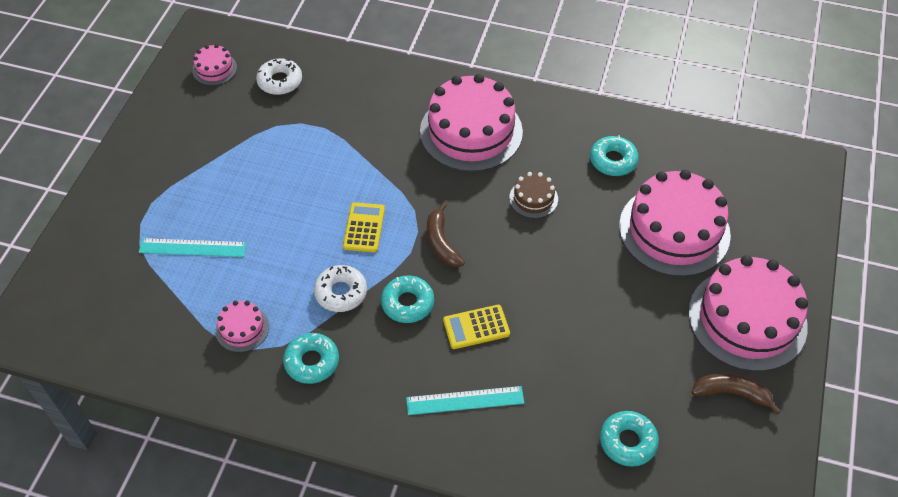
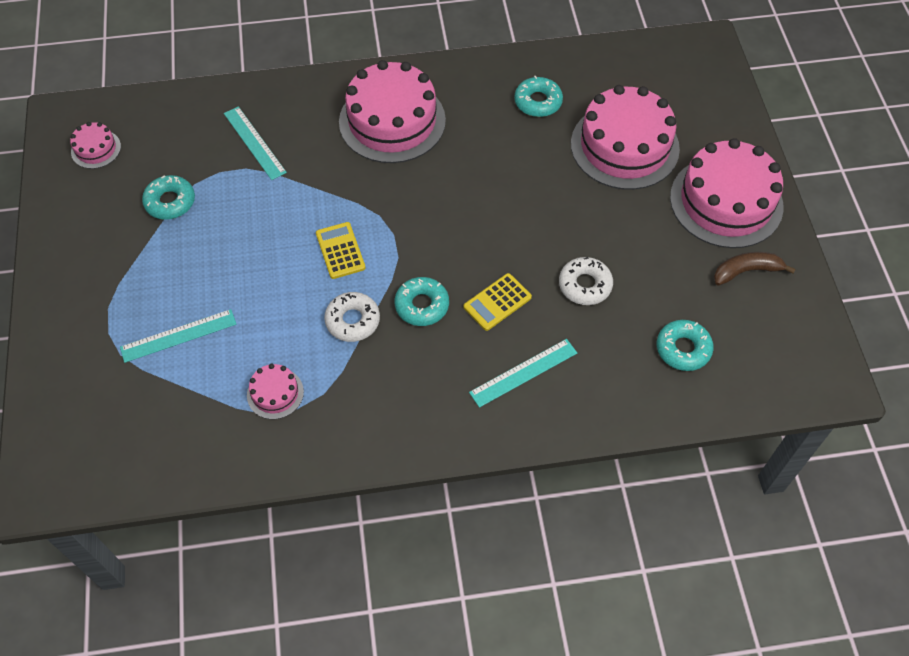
camera: 25 degrees left, 5 degrees up
white donut [256,58,302,95] -> white donut moved to [559,257,613,305]
turquoise donut [283,333,339,384] -> turquoise donut moved to [142,175,195,220]
brown banana [427,202,465,267] -> none
brown cake [509,172,558,218] -> none
none -> turquoise ruler [224,106,287,180]

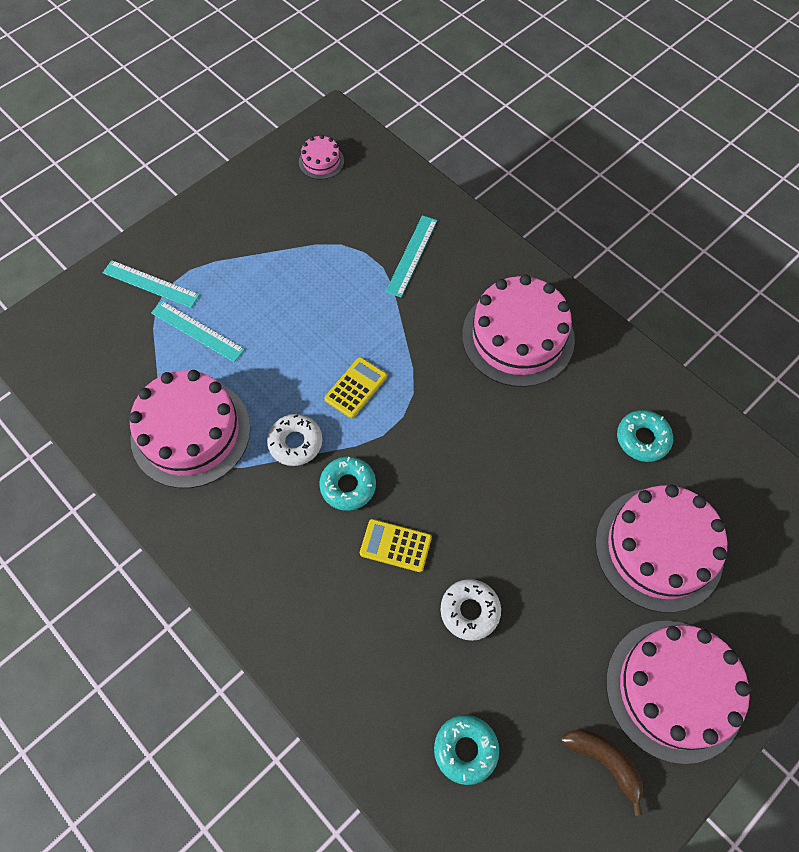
camera: 55 degrees right, 5 degrees up
turquoise donut [142,175,195,220] -> none
pink cake [247,364,304,419] -> pink cake [129,370,251,488], size x2.21
turquoise ruler [469,339,577,408] -> turquoise ruler moved to [103,260,200,308]

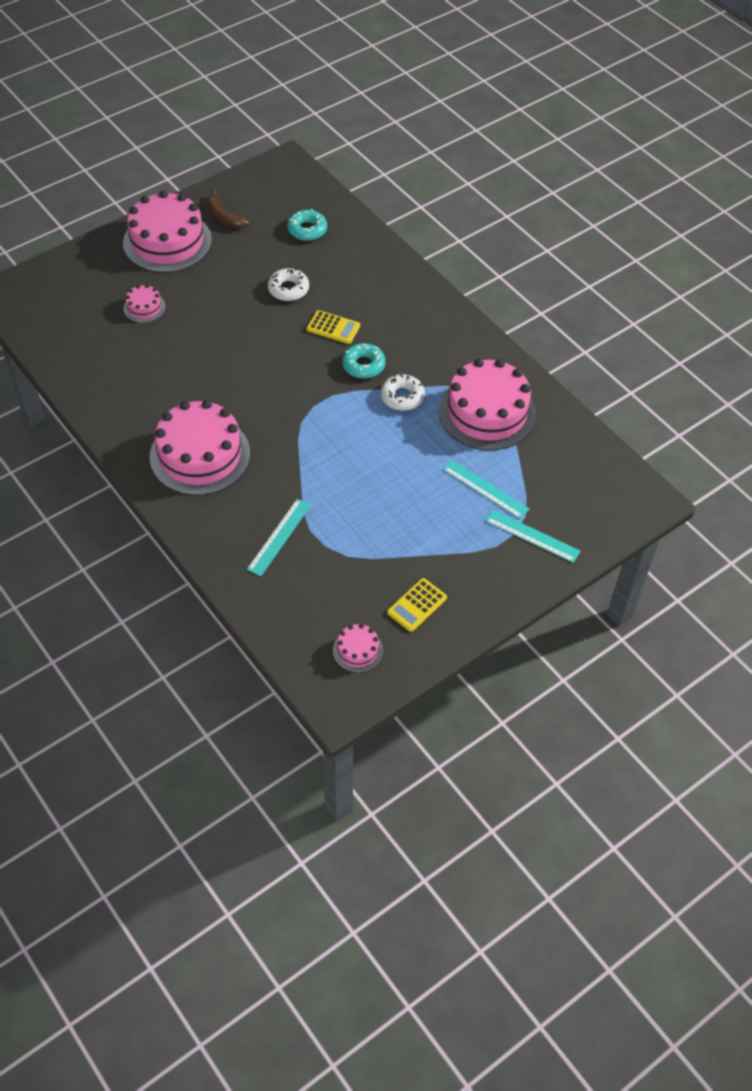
camera: 175 degrees left, 10 degrees down
yellow calculator [324,357,387,418] -> yellow calculator moved to [387,578,447,632]
pink cake [595,485,727,612] -> pink cake [124,285,166,323], size x0.45
turquoise donut [617,410,673,462] -> none

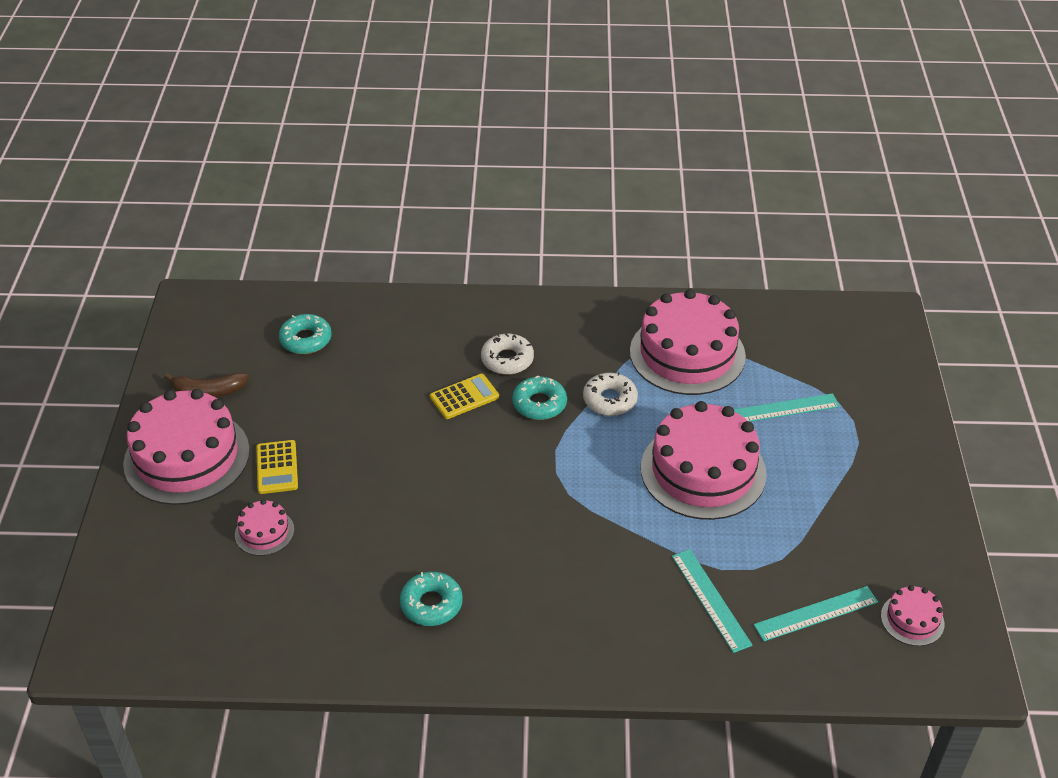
camera: 50 degrees left, 10 degrees down
pink cake [150,400,250,495] -> pink cake moved to [641,401,767,520]
white donut [268,268,309,301] -> white donut moved to [481,333,534,375]
yellow calculator [387,578,447,632] -> yellow calculator moved to [256,440,298,494]
turquoise ruler [485,510,580,563] -> turquoise ruler moved to [754,586,878,641]
none -> turquoise donut [400,572,463,626]

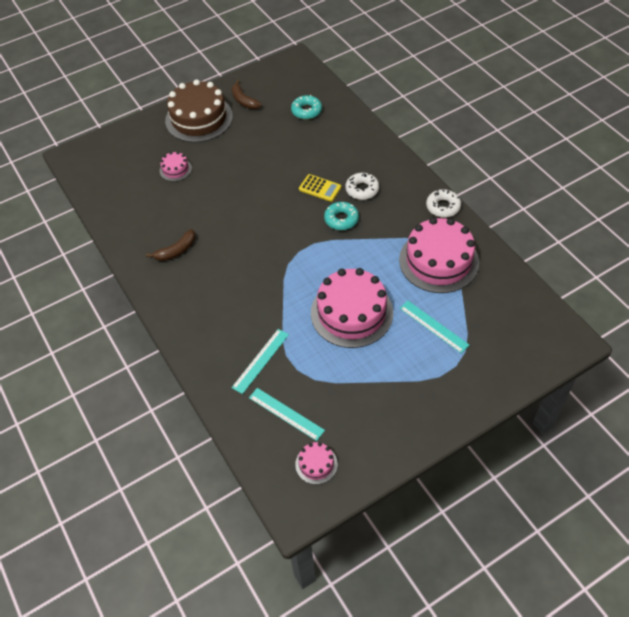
camera: 60 degrees right, 10 degrees up
pink cake [123,389,250,505] -> brown cake [165,79,233,143]
yellow calculator [256,440,298,494] -> none
turquoise donut [400,572,463,626] -> brown banana [146,229,195,261]
white donut [583,372,638,416] -> white donut moved to [426,189,461,218]

